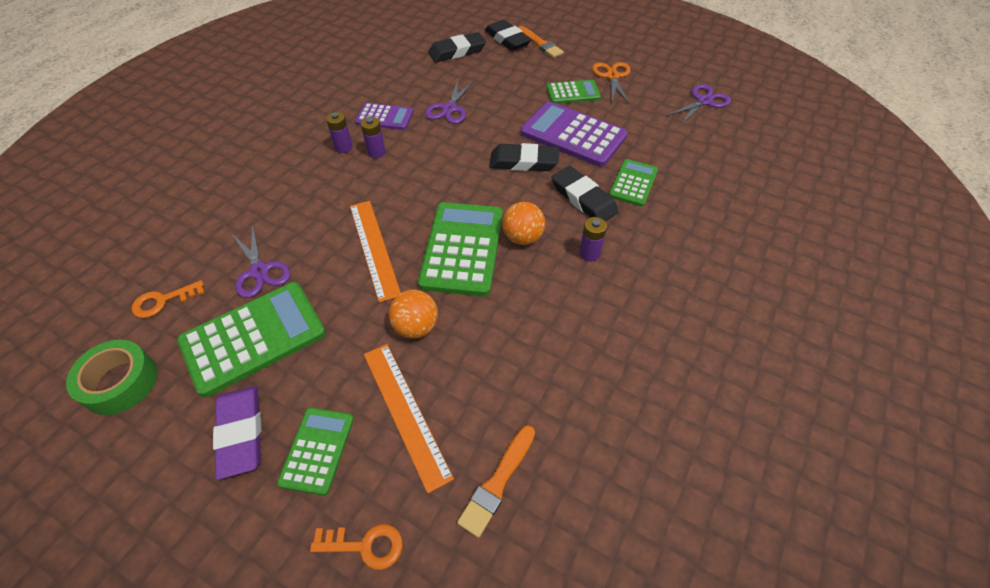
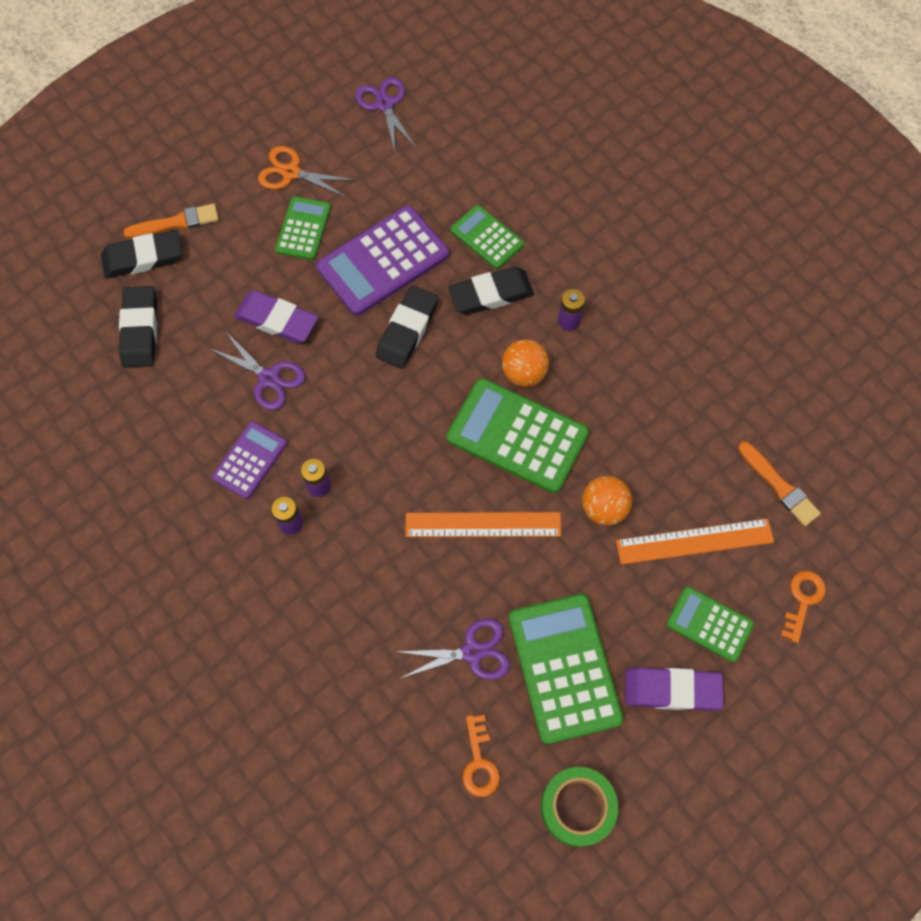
camera: 70 degrees left, 15 degrees up
none -> purple eraser [234,290,318,343]

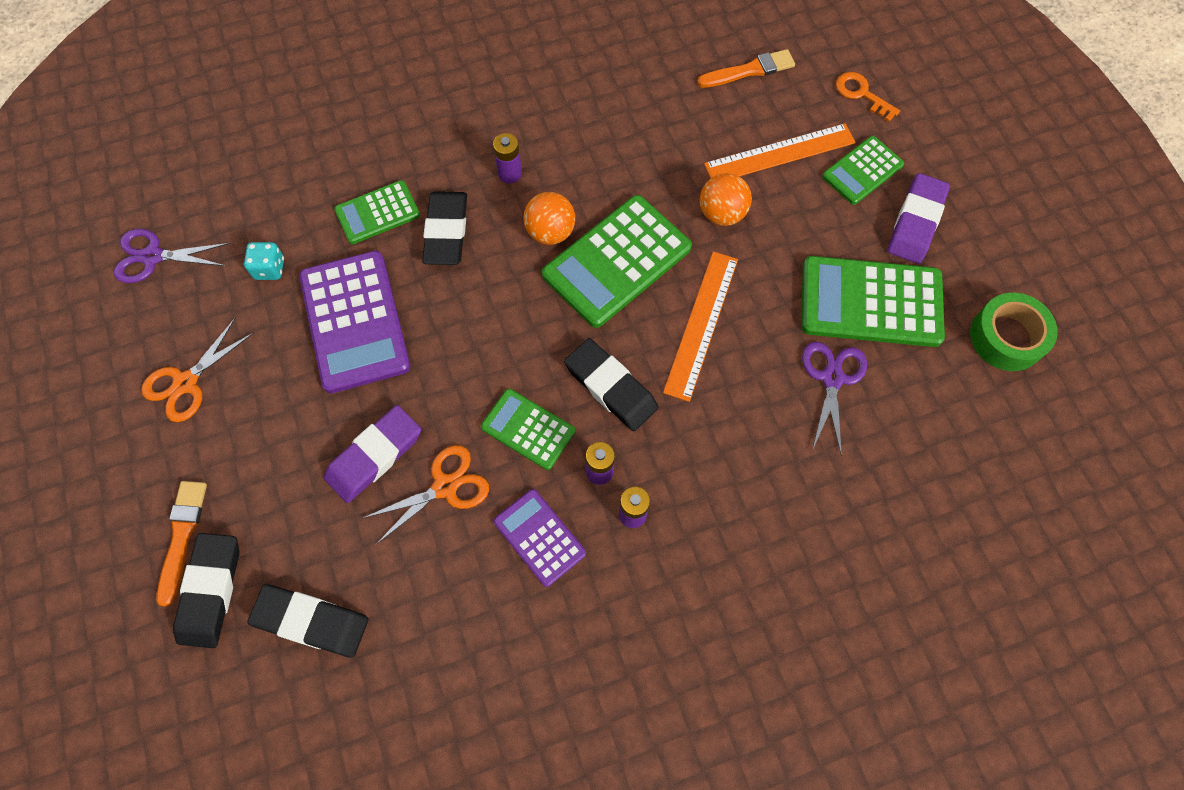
camera: 70 degrees left, 0 degrees up
purple scissors [209,331,305,410] -> orange scissors [363,445,489,544]
green calculator [275,196,331,260] -> green calculator moved to [481,389,575,470]
black eraser [376,285,438,369] -> black eraser moved to [564,338,658,431]
orange key [463,715,500,797] -> none
orange ruler [616,518,774,565] -> orange ruler turned 60 degrees clockwise [704,123,856,178]
none -> turquoise dice [244,242,284,280]

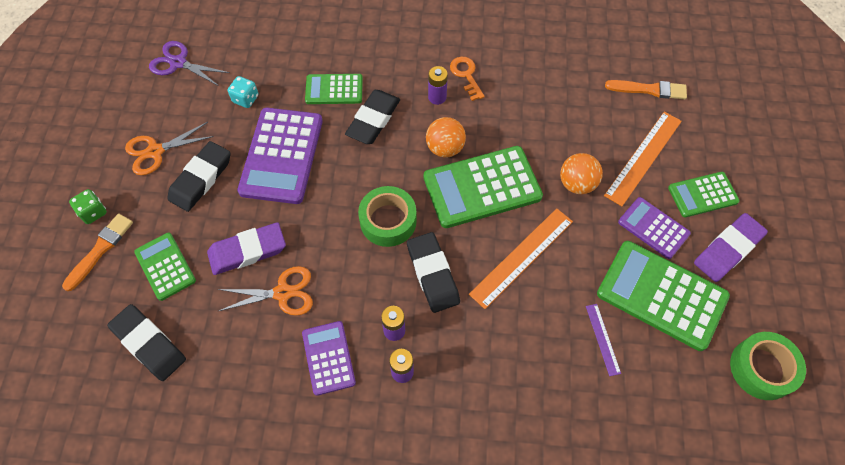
camera: 25 degrees right, 5 degrees down
black eraser [173,533,240,648] -> black eraser moved to [167,141,231,212]
green calculator [481,389,575,470] -> green calculator moved to [134,233,196,301]
orange ruler [704,123,856,178] -> orange ruler turned 60 degrees counterclockwise [604,112,682,206]
purple scissors [802,342,867,456] -> purple ruler [586,304,621,376]
orange key [836,72,900,122] -> orange key moved to [450,57,485,101]
none -> green dice [69,189,107,224]
none -> green tape [358,186,417,247]
none -> purple calculator [618,197,691,259]

